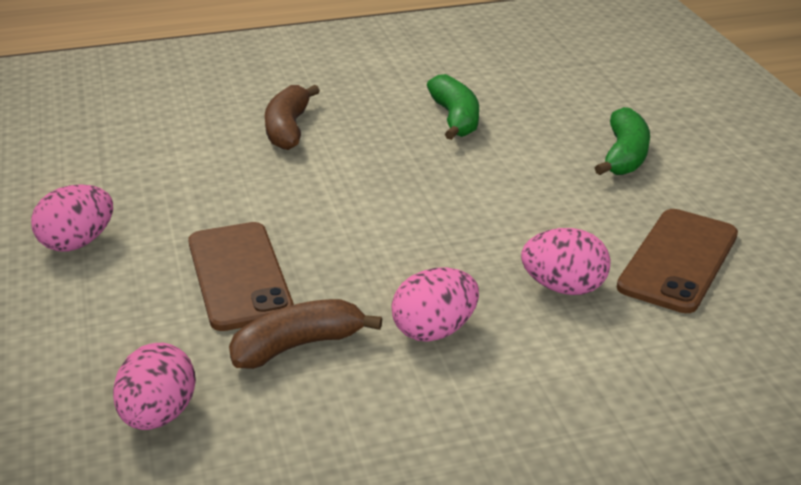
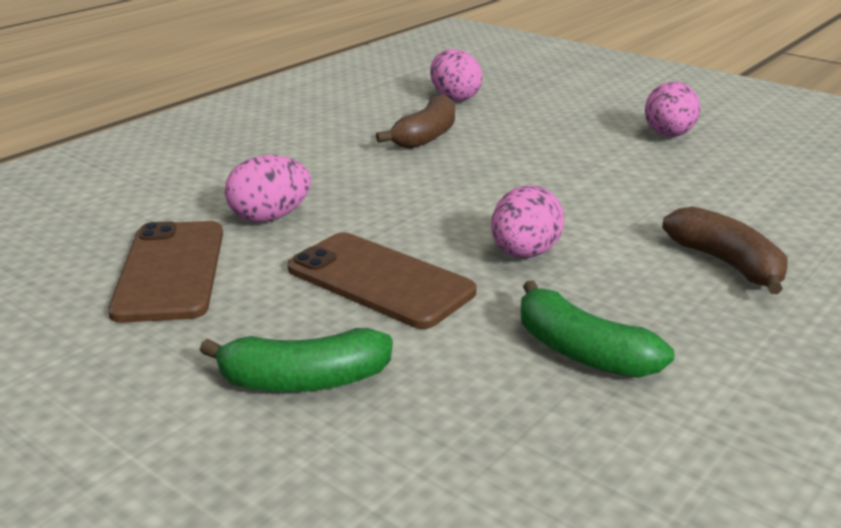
camera: 145 degrees right, 5 degrees down
brown phone [188,222,294,331] -> brown phone moved to [287,232,477,329]
pink egg [391,267,479,342] -> pink egg moved to [491,185,564,258]
green banana [595,107,650,175] -> green banana turned 75 degrees counterclockwise [200,328,393,392]

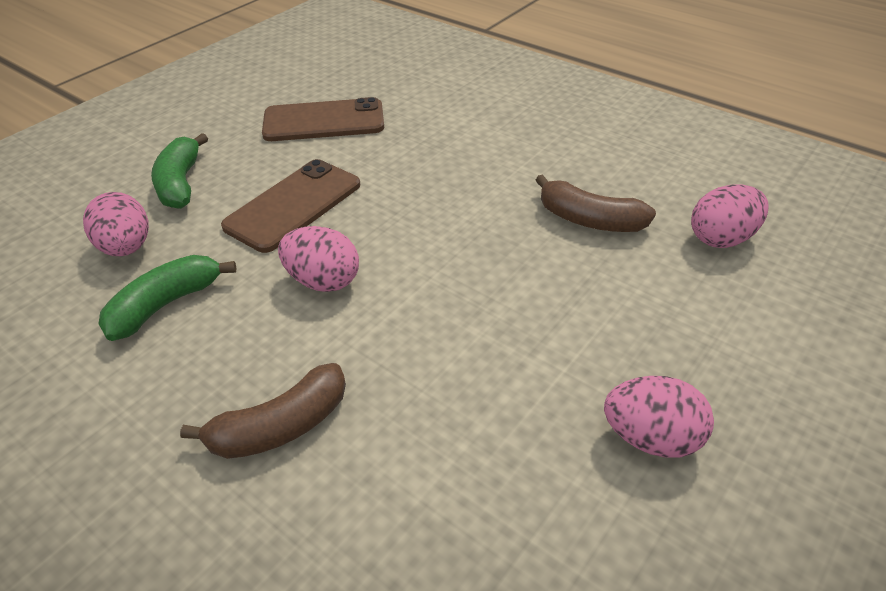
camera: 90 degrees right, 15 degrees up
pink egg [225,155,311,222] -> pink egg moved to [83,192,149,256]

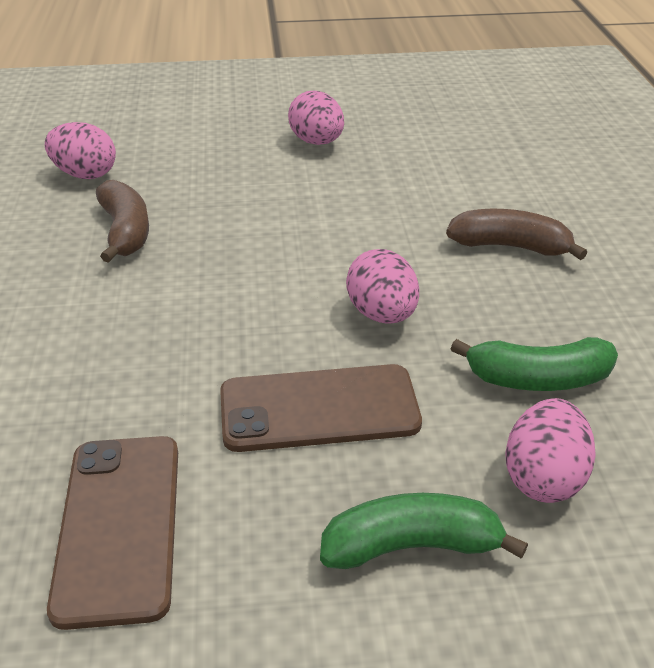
camera: 135 degrees left, 5 degrees down
green banana [151,133,208,209] -> green banana turned 135 degrees counterclockwise [320,493,528,569]
brown phone [262,97,384,141] -> brown phone turned 45 degrees clockwise [47,436,178,630]

